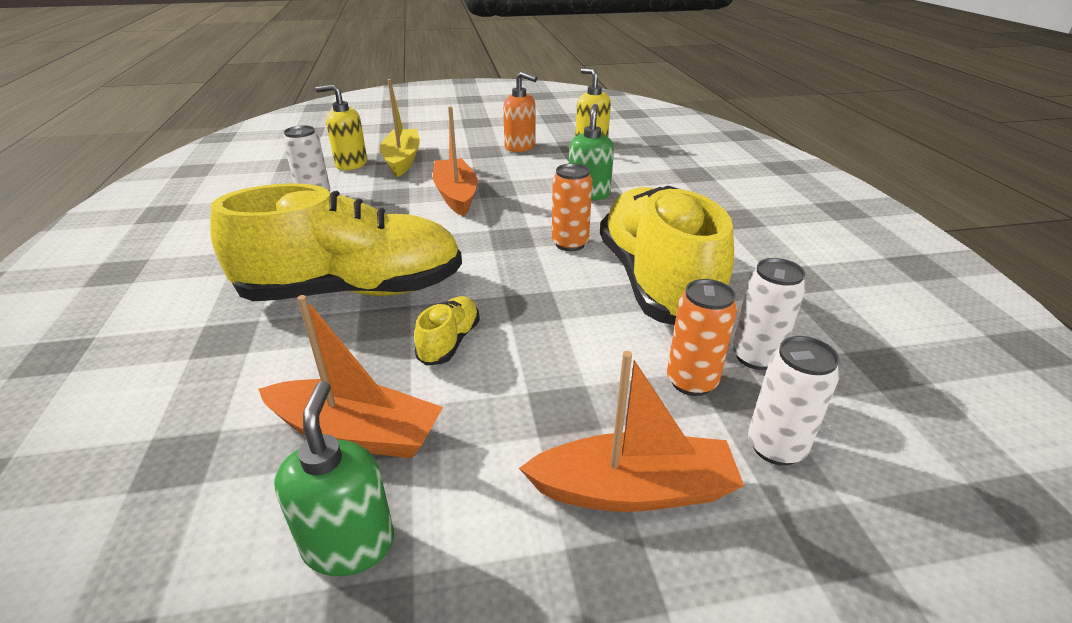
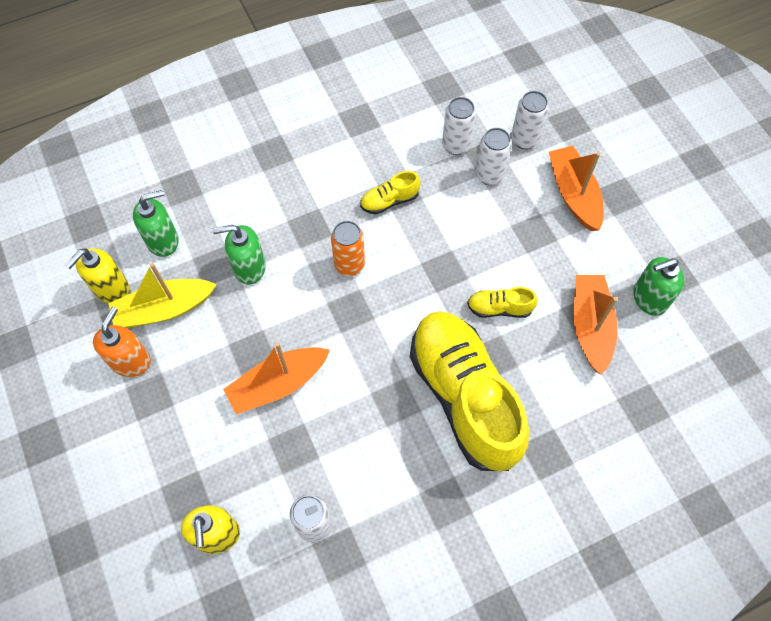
camera: 105 degrees left, 30 degrees up
yellow boat [380,79,420,177] -> yellow boat moved to [109,263,217,328]
yellow shoe [600,186,734,325] -> yellow shoe [360,171,421,214], size x0.40
orange can [667,279,737,396] -> white can [475,128,512,185]
none -> green soap dispenser [133,190,179,257]

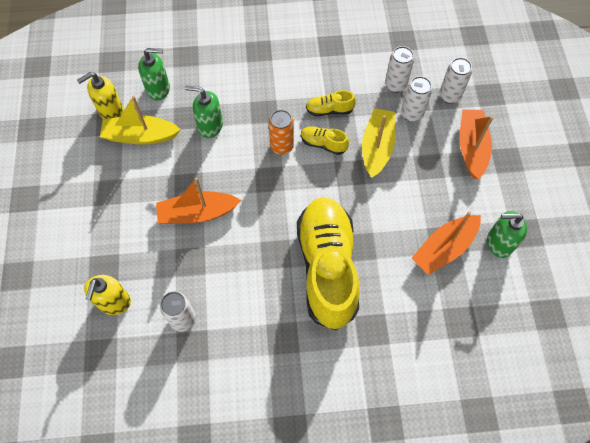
camera: 20 degrees right, 0 degrees up
orange soap dispenser [93,307,151,377] -> none
yellow shoe [467,287,538,318] -> yellow shoe moved to [301,126,349,155]
orange boat [573,275,618,375] -> orange boat turned 150 degrees counterclockwise [412,211,481,275]
none -> yellow boat [362,108,395,178]

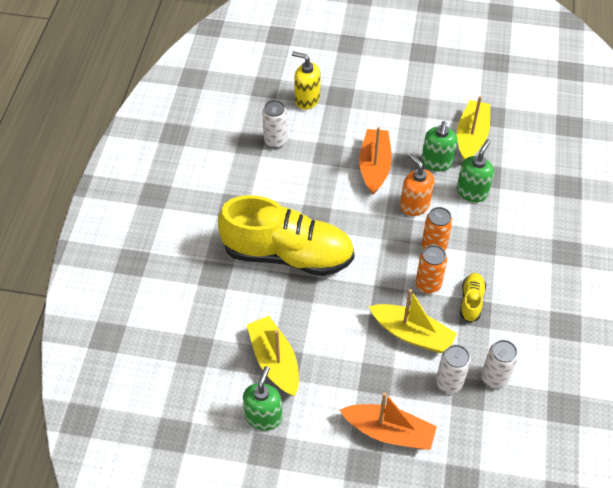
camera: 105 degrees right, 10 degrees down
yellow soap dispenser [77,72,123,119] -> none
green soap dispenser [138,48,170,101] -> green soap dispenser moved to [421,121,458,171]
yellow shoe [301,126,349,155] -> orange can [416,245,447,294]
orange boat [412,211,481,275] -> yellow boat [247,316,299,396]
white can [439,58,472,104] -> none
none -> orange soap dispenser [400,153,434,216]

